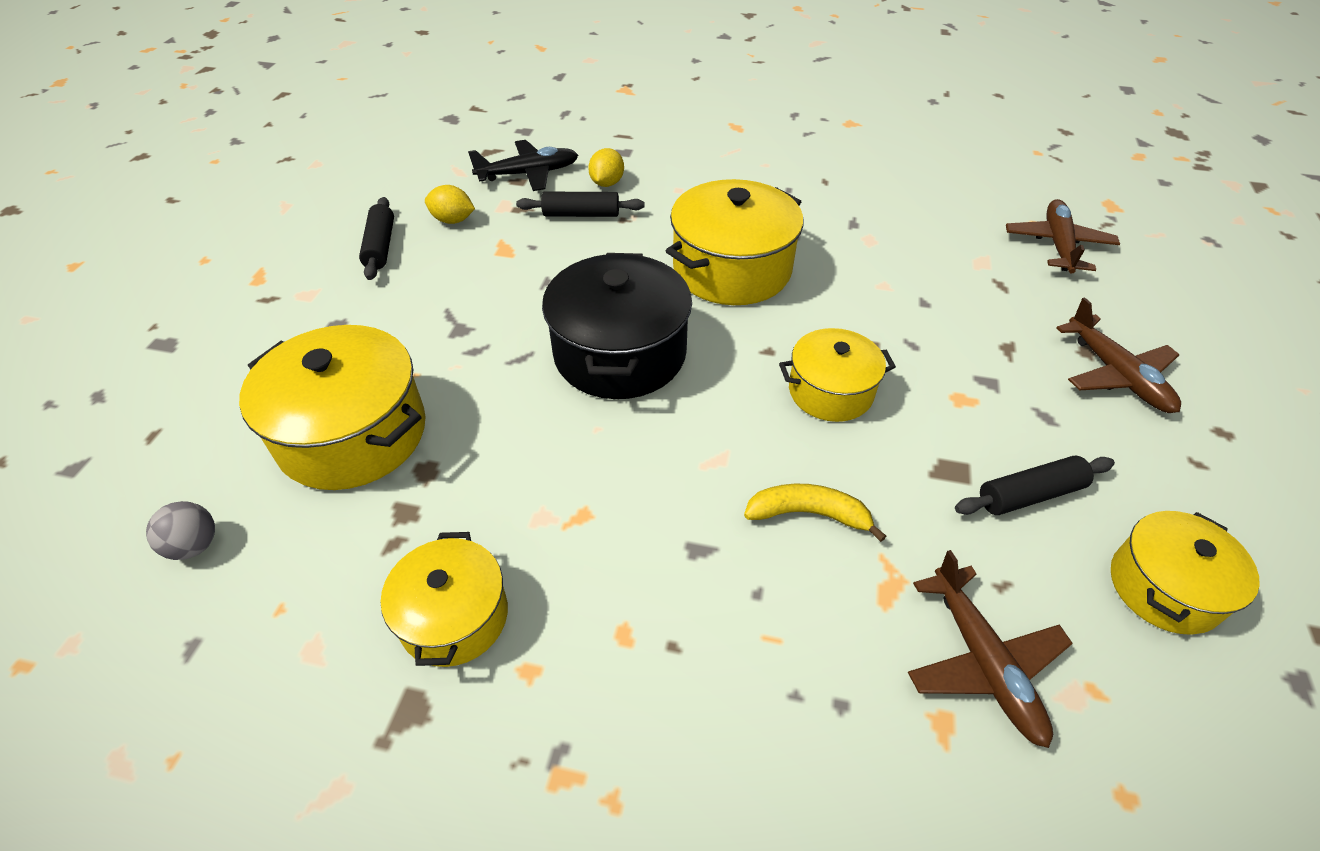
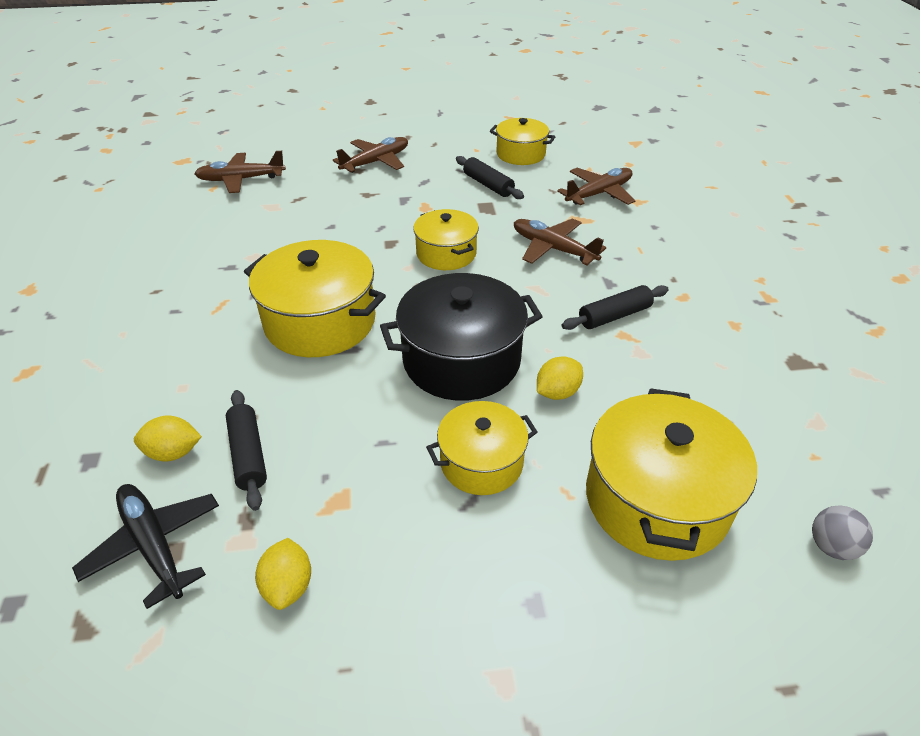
camera: 110 degrees left, 5 degrees down
black rolling pin [359,197,394,280] -> black rolling pin moved to [562,285,669,330]
yellow pot [381,532,508,667] -> yellow pot moved to [426,401,537,495]
yellow banana [744,483,886,542] -> brown plane [514,218,606,265]
none -> yellow lemon [537,356,583,400]

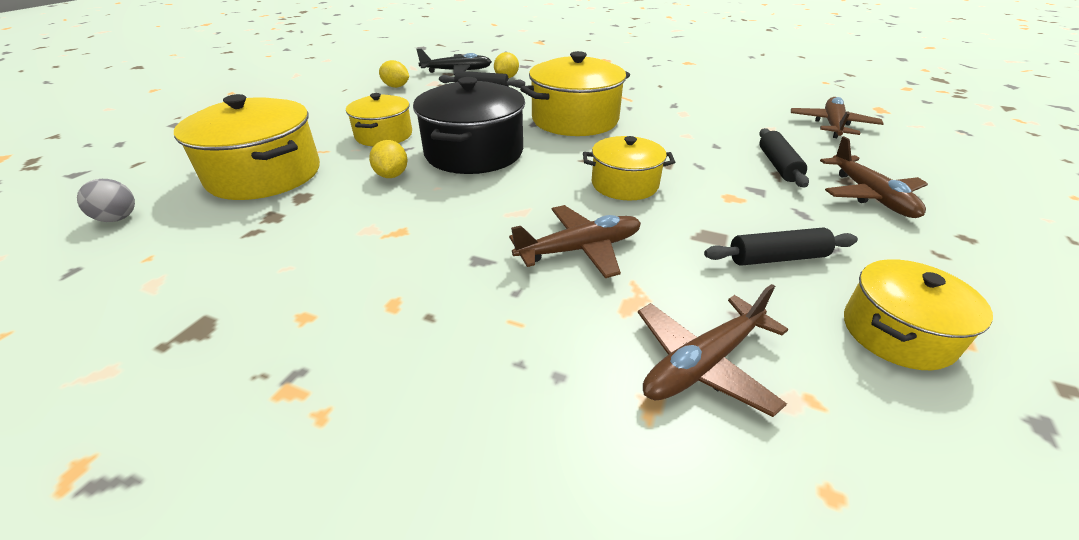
camera: 120 degrees right, 5 degrees down
brown plane [557,168,636,205] -> brown plane turned 60 degrees clockwise [638,284,788,417]
black rolling pin [562,285,669,330] -> black rolling pin moved to [759,128,809,188]

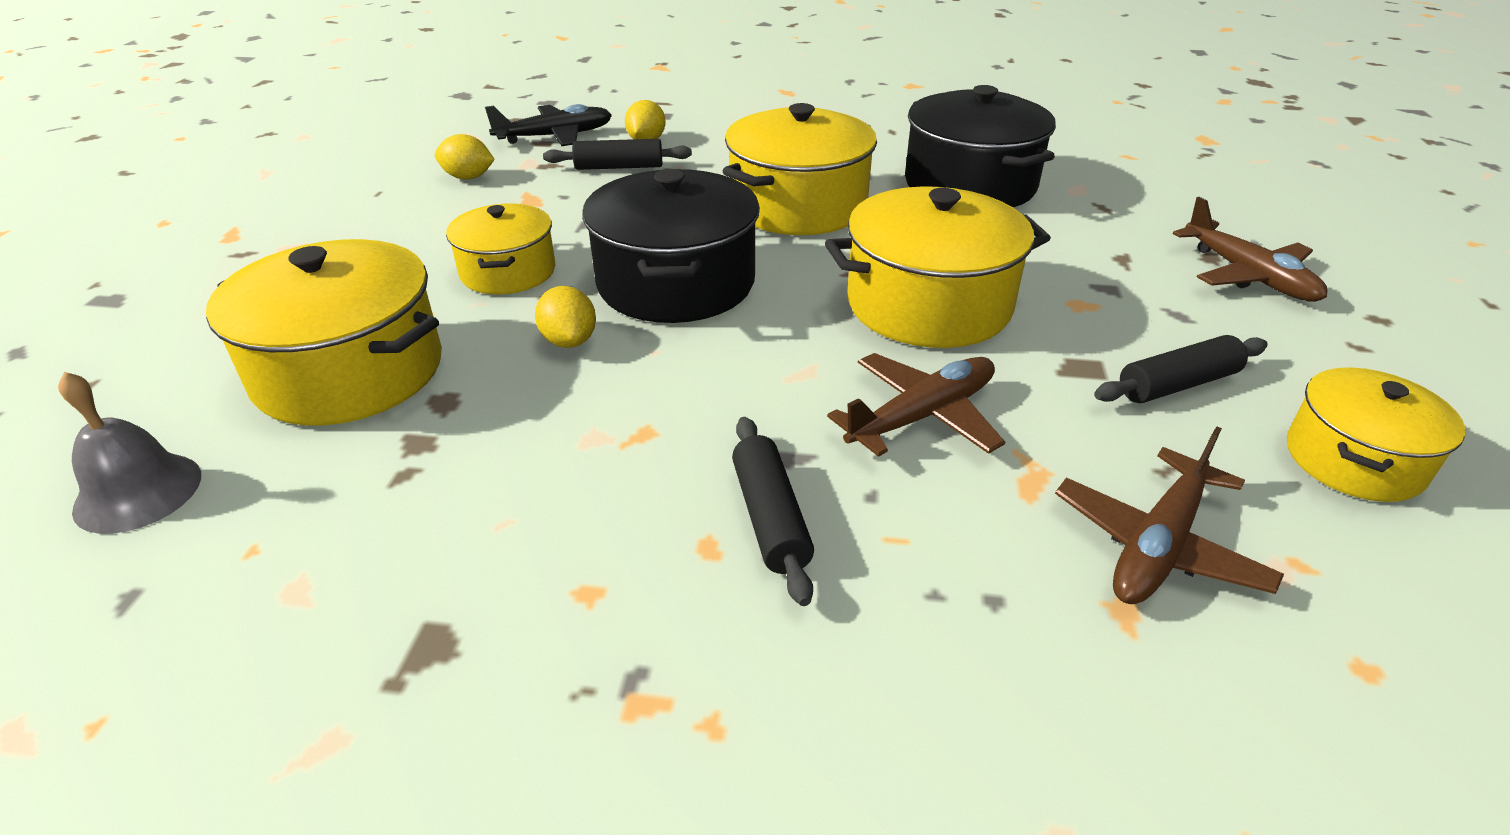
camera: 15 degrees left, 0 degrees up
grey ball [77,179,135,222] -> grey bell [58,372,201,534]
yellow pot [583,136,675,200] -> yellow pot [825,186,1051,348], size x1.64
black rolling pin [759,128,809,188] -> black rolling pin moved to [732,417,814,606]
brown plane [791,97,884,138] -> none
none -> black pot [905,85,1056,207]

